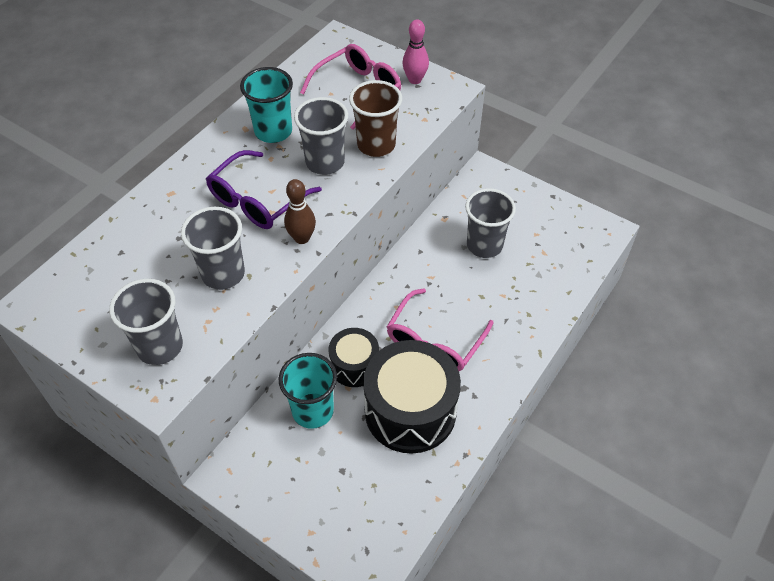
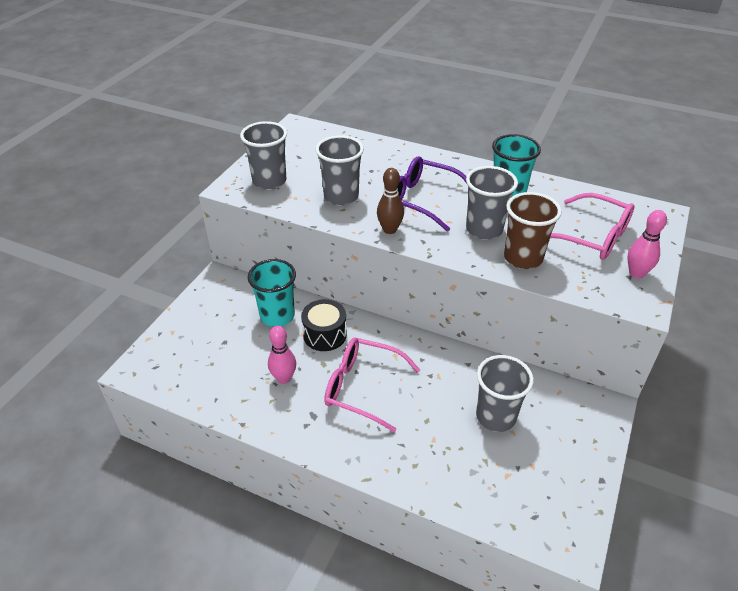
camera: 80 degrees right, 10 degrees down
black drum [363,340,461,454] -> pink bowling pin [268,326,296,384]

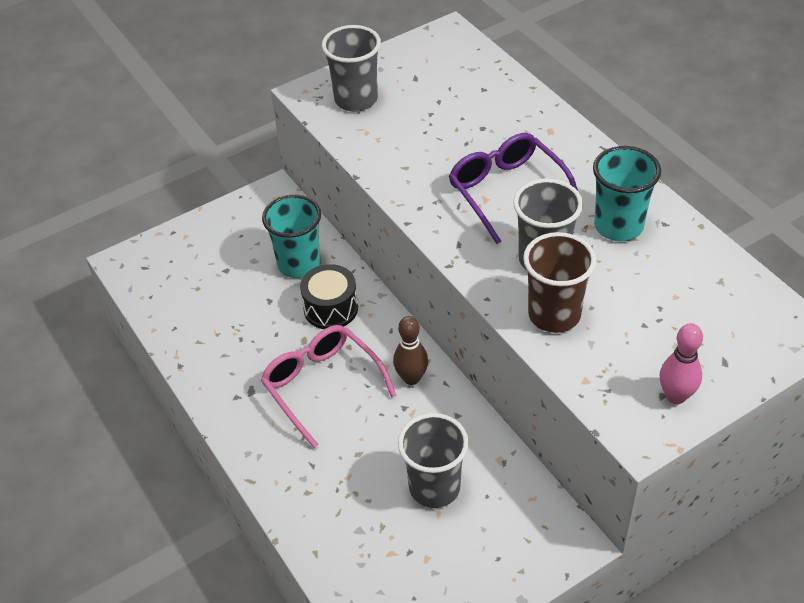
camera: 35 degrees right, 5 degrees up
pink bowling pin [268,326,296,384] -> none
grey cup [316,135,364,206] -> none
brown bowling pin [377,168,404,234] -> brown bowling pin moved to [393,316,428,385]
pink glasses [550,193,635,260] -> none

